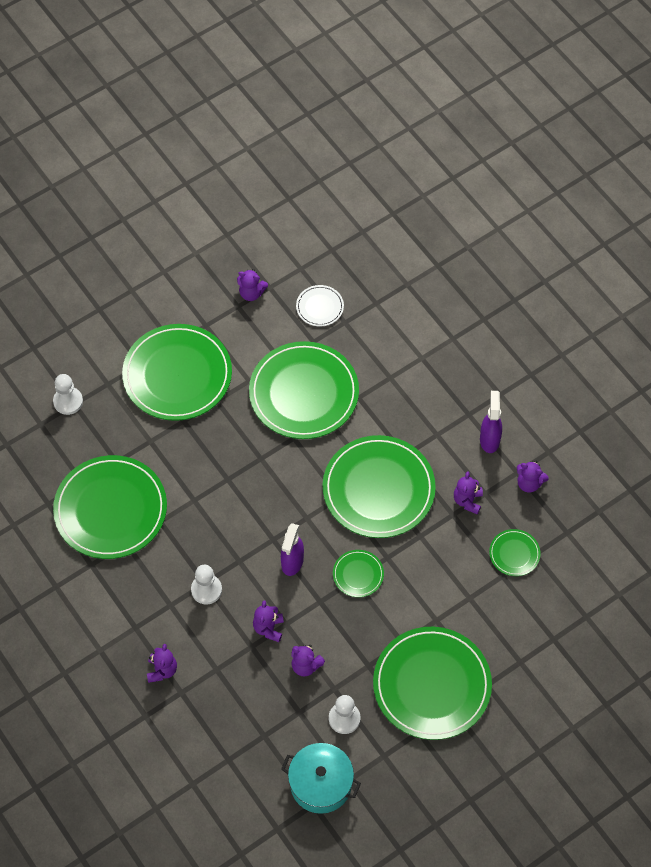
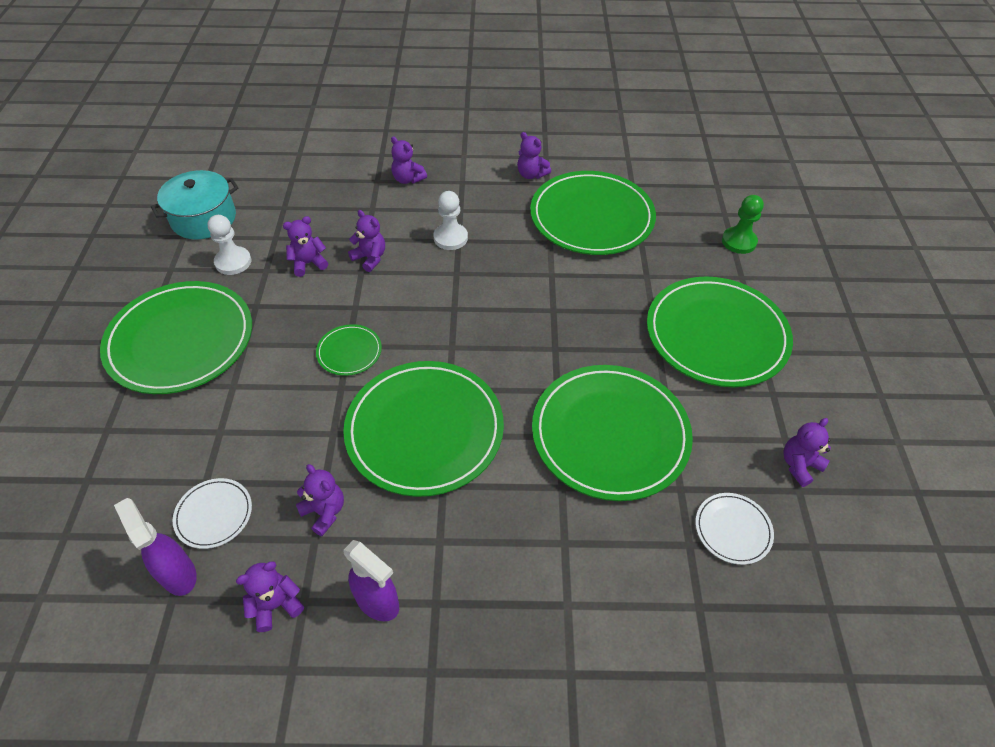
camera: 125 degrees right, 10 degrees down
white pawn [53,374,83,415] -> green pawn [722,195,764,254]
purple spray bottle [281,523,304,576] -> purple spray bottle moved to [114,498,197,596]
green plate [489,529,541,576] -> white plate [173,478,252,549]
none -> purple teddy bear [517,132,551,179]

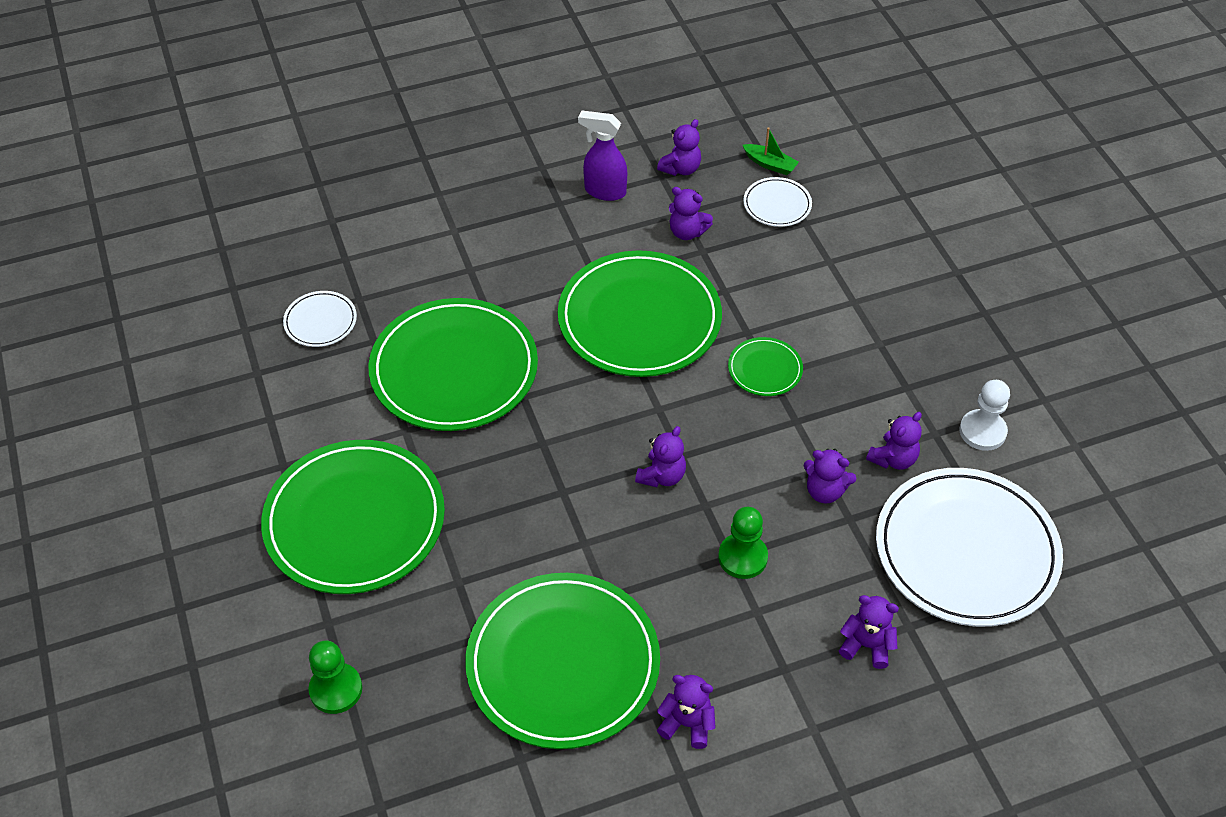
camera: 160 degrees right, 0 degrees up
green plate [100,281,252,394] -> none
purple spray bottle [114,498,197,596] -> green boat [743,127,799,175]
turquoise pot [151,170,238,240] -> none
white pawn [433,191,468,250] -> green pawn [718,507,768,579]
purple teddy bear [783,418,831,487] -> purple teddy bear moved to [635,426,686,487]
none -> white plate [876,468,1063,627]

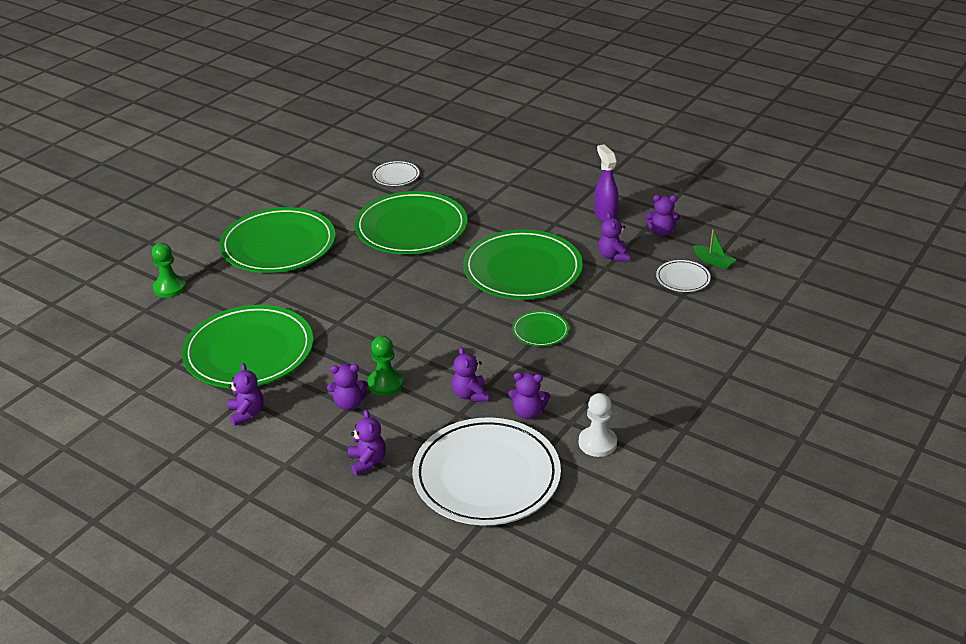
camera: 55 degrees right, 15 degrees down
purple teddy bear [635,426,686,487] -> purple teddy bear moved to [327,364,368,411]
green boat [743,127,799,175] -> green boat turned 45 degrees counterclockwise [693,229,736,269]

